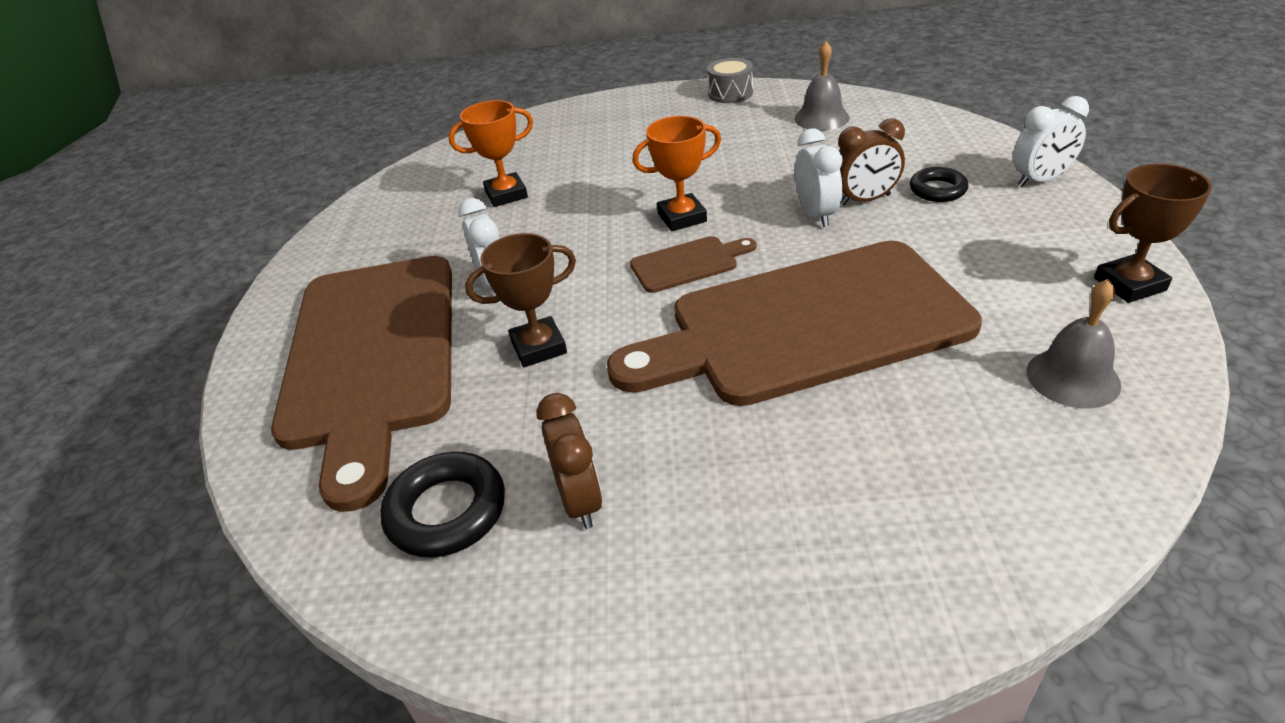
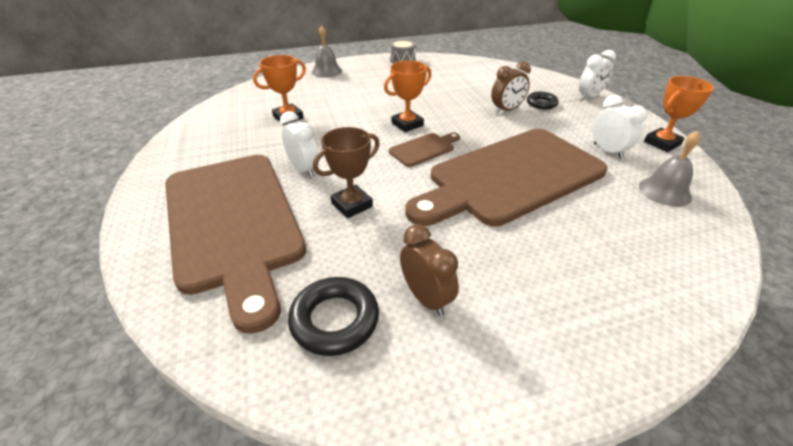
camera: 20 degrees left, 0 degrees up
grey bell [794,41,849,131] -> grey bell moved to [312,26,342,78]
white clock [795,128,842,227] -> white clock moved to [593,95,647,159]
brown trophy [1094,164,1212,303] -> orange trophy [644,76,714,152]

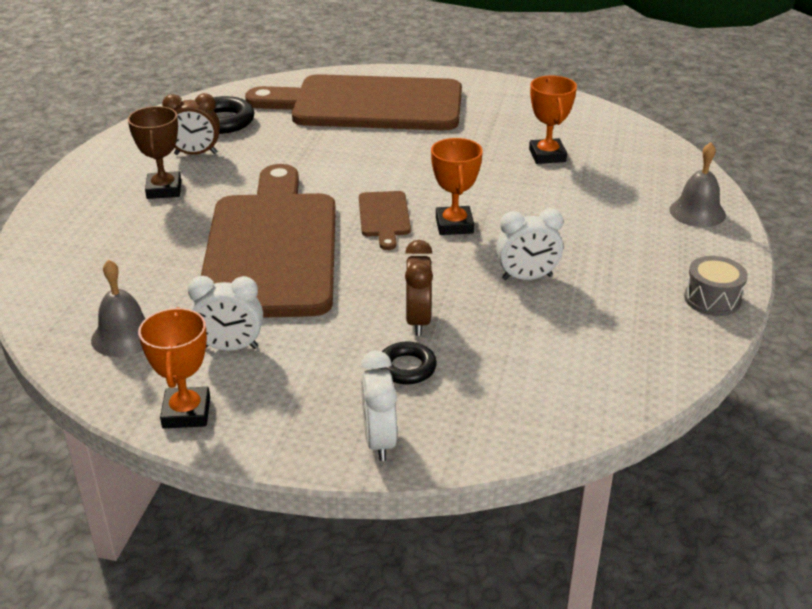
camera: 120 degrees right, 5 degrees down
white clock [280,111,319,178] -> white clock moved to [496,208,563,280]
brown trophy [313,127,380,218] -> brown trophy moved to [128,106,181,199]

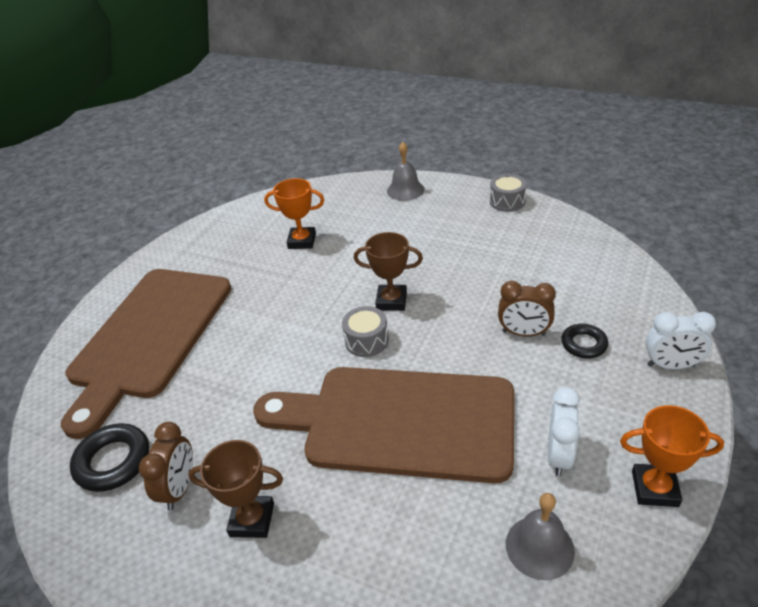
camera: 75 degrees left, 5 degrees up
brown cutting board [359,191,411,250] -> grey drum [342,306,389,357]
orange trophy [431,138,483,235] -> brown trophy [354,232,423,311]
white clock [496,208,563,280] -> none

